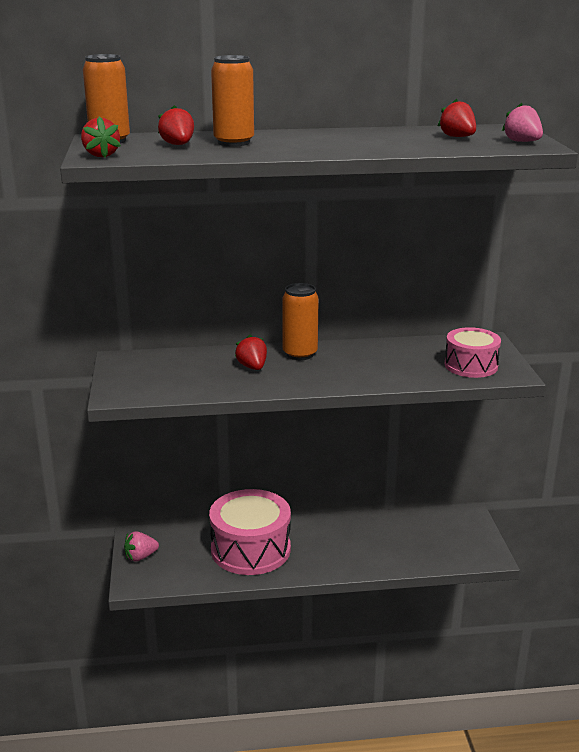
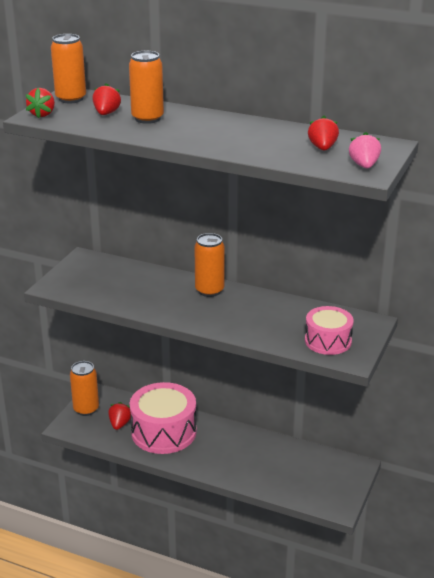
camera: 30 degrees right, 5 degrees up
pink strawberry [124,531,159,562] -> orange can [70,361,99,416]
red strawberry [235,335,267,370] -> red strawberry moved to [108,402,131,430]

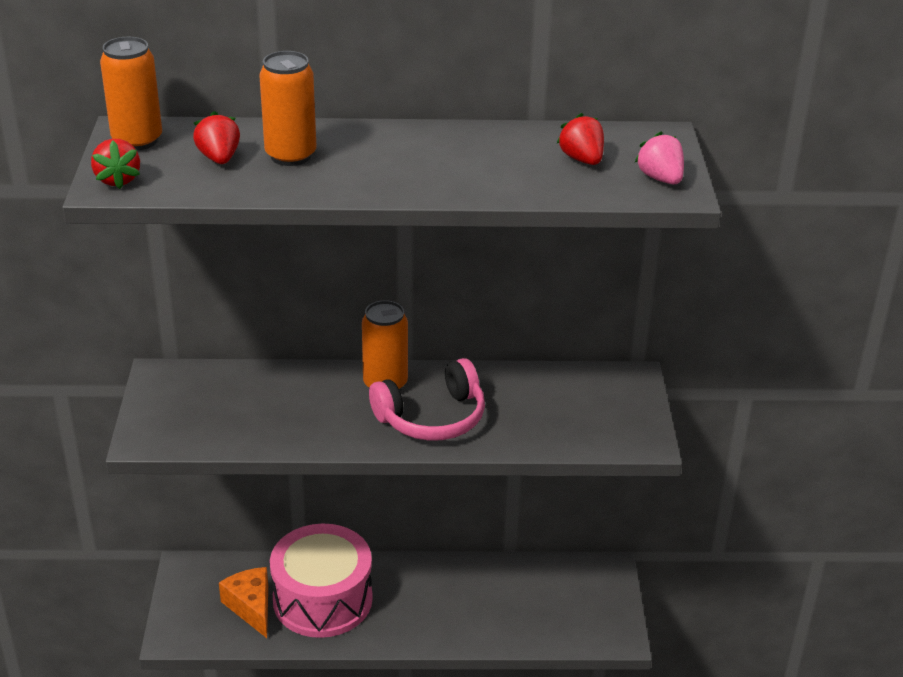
camera: 25 degrees left, 5 degrees up
orange can [70,361,99,416] -> none
red strawberry [108,402,131,430] -> orange cheese [219,567,268,638]
pink drum [305,306,354,355] -> none
none -> pink headphones [369,358,485,441]

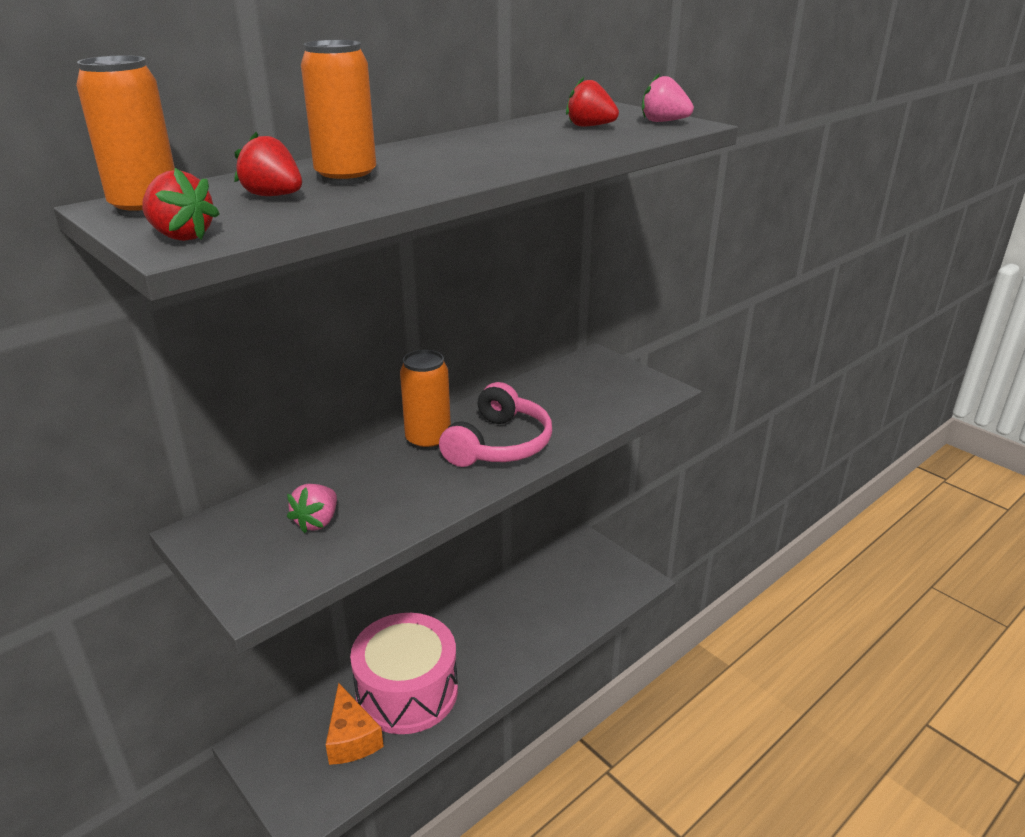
camera: 40 degrees left, 5 degrees down
orange cheese [219,567,268,638] -> orange cheese turned 135 degrees counterclockwise [326,683,384,765]
none -> pink strawberry [287,484,337,533]

